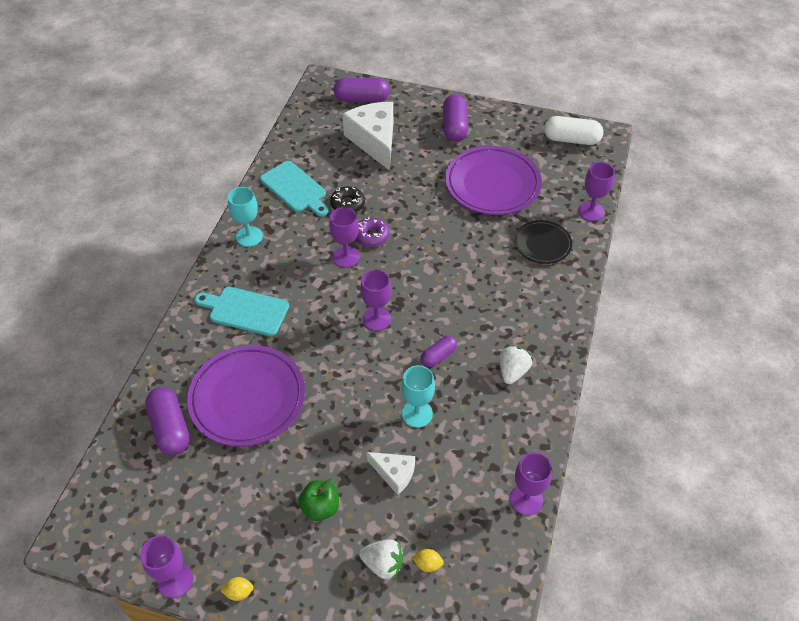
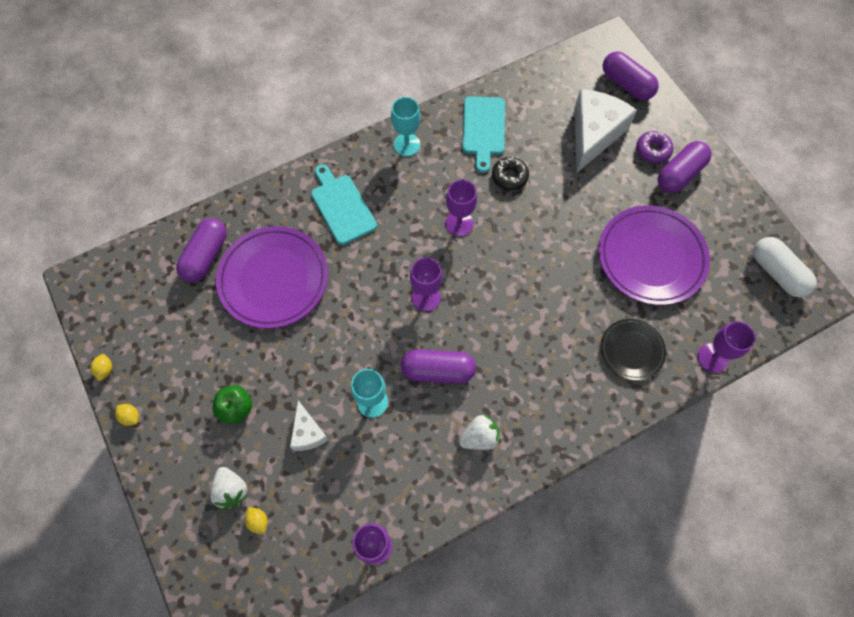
camera: 45 degrees right, 15 degrees up
purple goblet [140,535,193,598] -> yellow lemon [91,354,112,381]
purple donut [356,217,390,247] -> purple donut moved to [636,131,674,163]
purple capsule [421,335,457,367] -> purple capsule [401,349,476,384], size x1.65

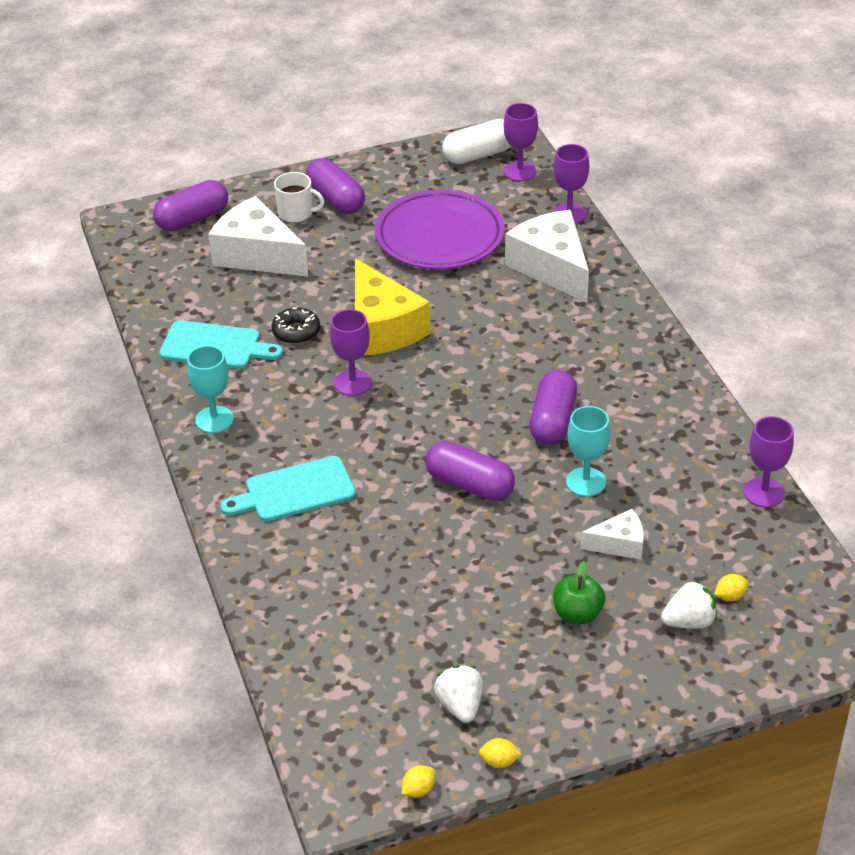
camera: 80 degrees left, 25 degrees down
yellow lemon [115,404,139,426] -> yellow lemon moved to [402,765,436,798]
purple capsule [176,218,227,282] -> purple capsule moved to [425,441,515,501]
purple plate [216,226,328,329] -> none
purple goblet [410,257,442,311] -> purple goblet moved to [504,103,538,181]
white strawberry [459,414,500,450] -> white strawberry moved to [434,665,483,723]
black plate [601,319,666,381] -> white cheese [505,210,589,303]
purple donut [636,131,674,163] -> white mug [274,172,324,223]
none -> yellow cheese [355,258,430,356]

